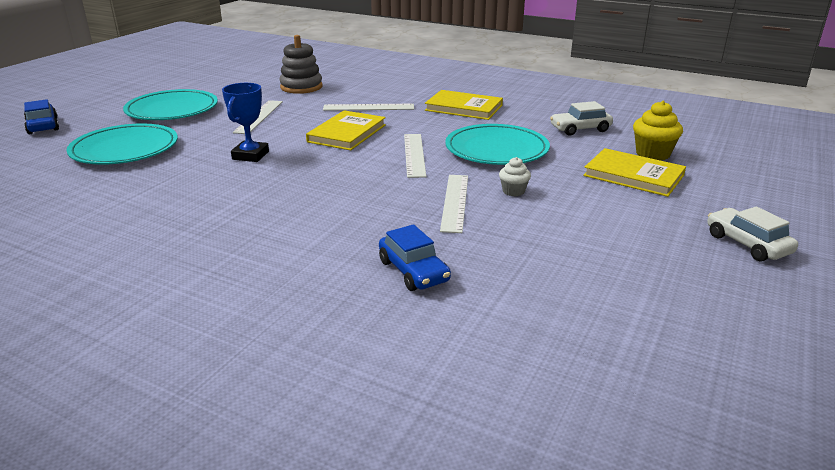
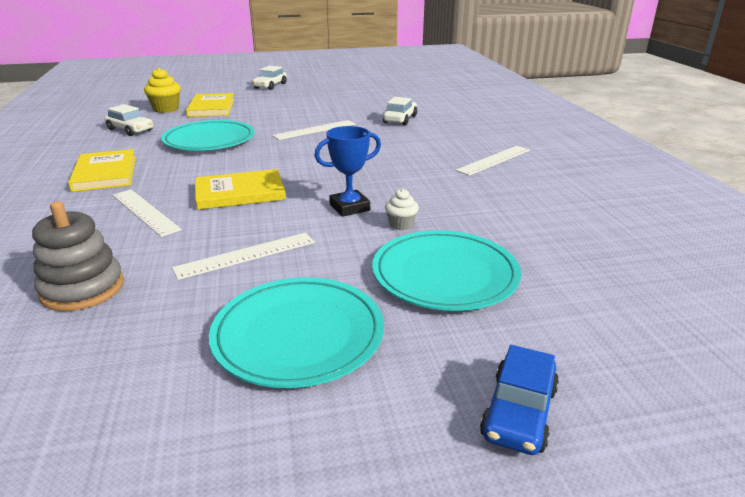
camera: 130 degrees left, 0 degrees up
blue car [379,224,451,291] -> white car [383,97,417,125]
white ruler [404,134,426,178] -> white ruler moved to [455,146,530,176]
white cupcake [499,157,531,196] -> white cupcake moved to [385,188,419,230]

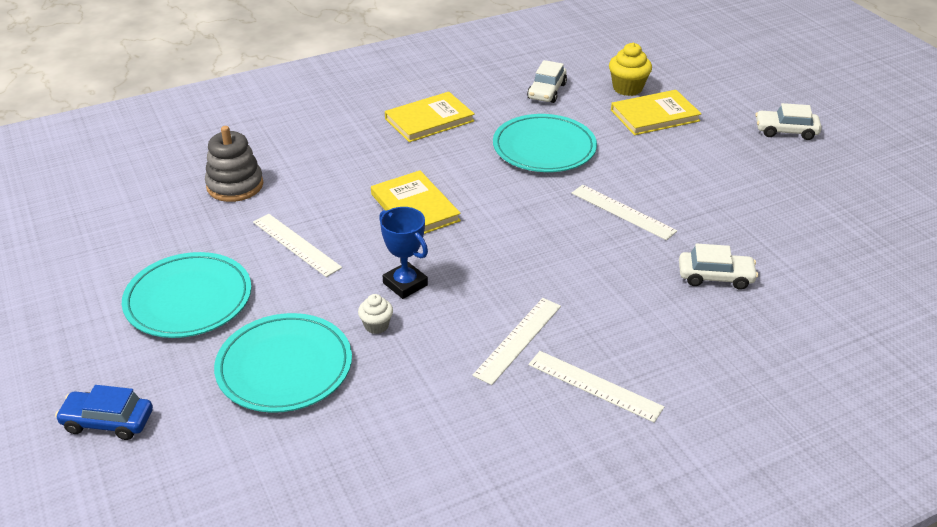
camera: 75 degrees right, 10 degrees up
white ruler [112,190,182,237] -> white ruler moved to [472,298,561,385]

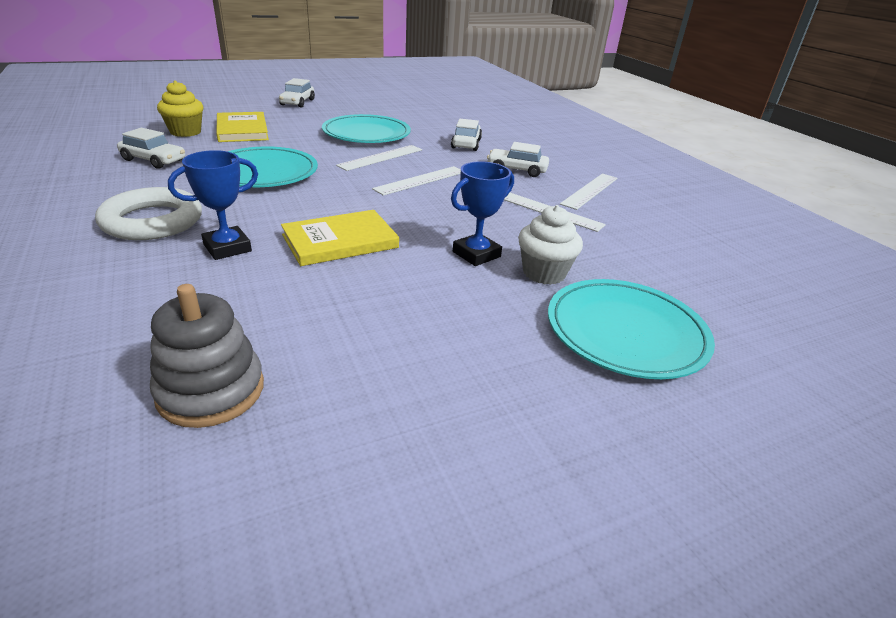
camera: 90 degrees left, 5 degrees down
blue car [55,385,153,440] -> none
turquoise plate [122,252,251,338] -> turquoise plate moved to [322,114,411,143]
white ruler [253,214,342,277] -> white ruler moved to [372,166,461,196]
white cupcake [358,294,393,334] -> white cupcake [518,205,583,285], size x1.67
yellow book [385,92,475,142] -> white ring [95,187,202,240]
none -> blue trophy [168,150,258,260]
none -> white car [487,142,549,177]

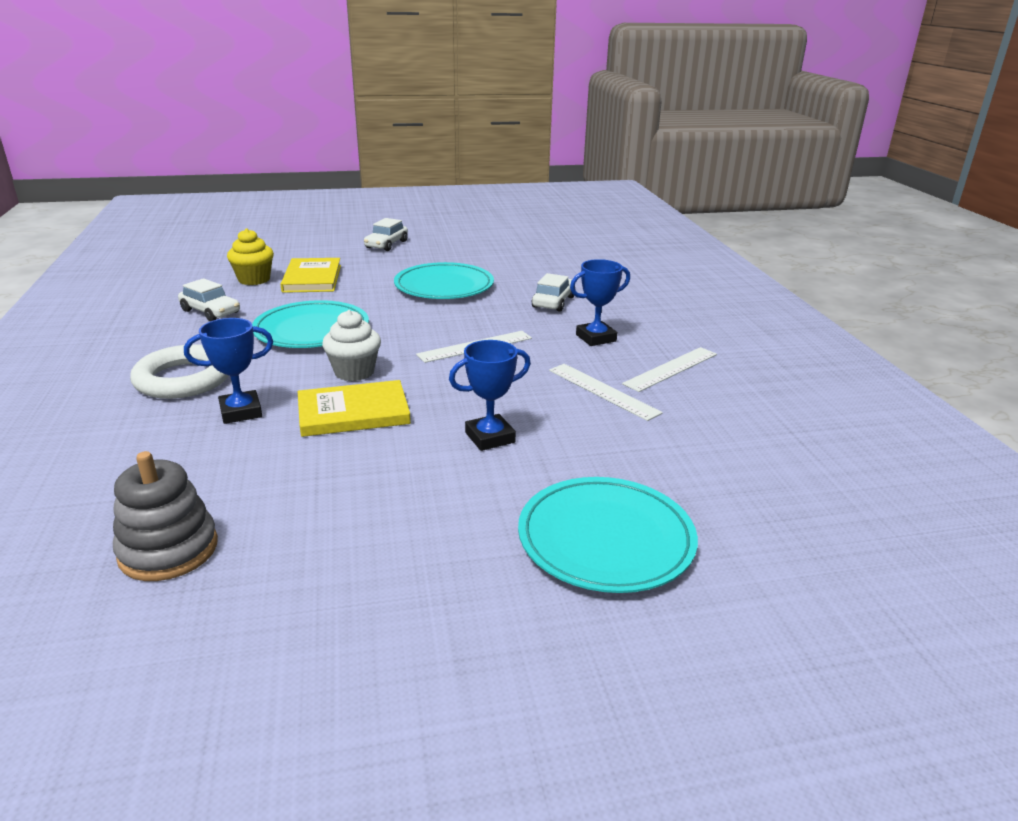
camera: 15 degrees right, 5 degrees down
white ruler [336,145,422,171] -> none
white car [487,142,549,177] -> blue trophy [570,259,630,346]
white cupcake [518,205,583,285] -> white cupcake moved to [322,310,381,381]

